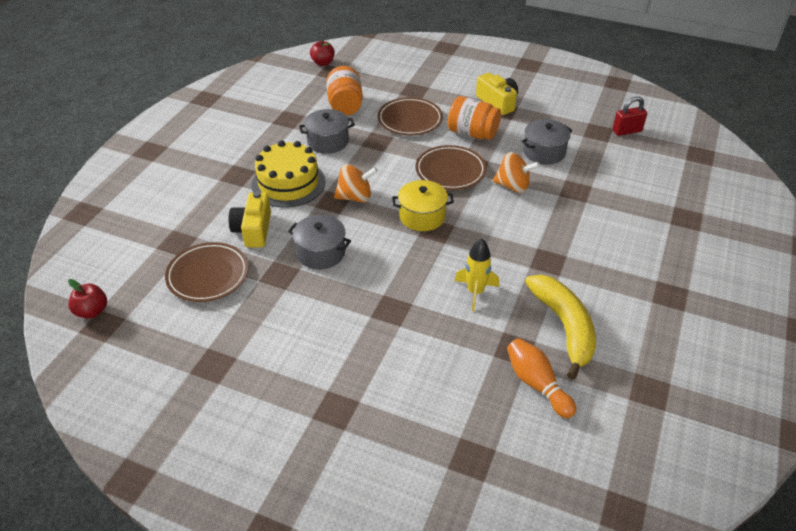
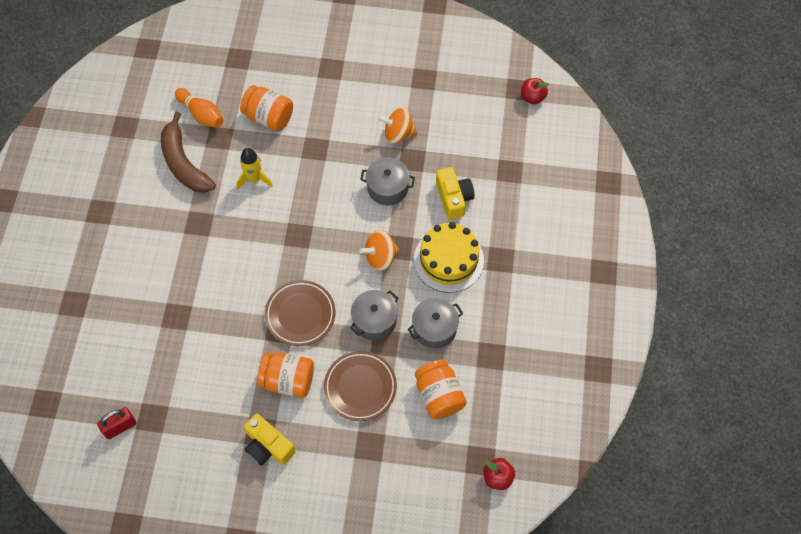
camera: 165 degrees right, 20 degrees up
brown plate [165,242,249,302] -> none
yellow pot [392,180,454,231] -> none
orange spinning top [493,152,540,193] -> orange spinning top moved to [378,107,418,144]
grey pot [521,119,572,165] -> grey pot moved to [350,290,399,340]
yellow banana [525,275,596,380] -> brown banana [161,112,216,193]
none -> orange jar [240,85,293,131]

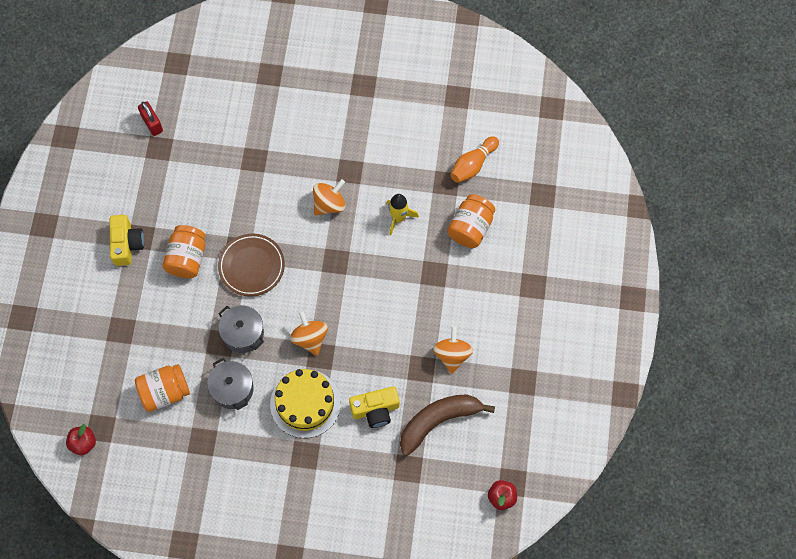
camera: 90 degrees right, 5 degrees up
brown banana [161,112,216,193] -> brown banana moved to [400,394,495,456]
yellow camera [244,414,296,466] -> yellow camera turned 135 degrees clockwise [110,215,144,266]
brown plate [324,351,397,421] -> none
grey pot [360,157,415,205] -> none
none -> orange spinning top [313,179,345,215]

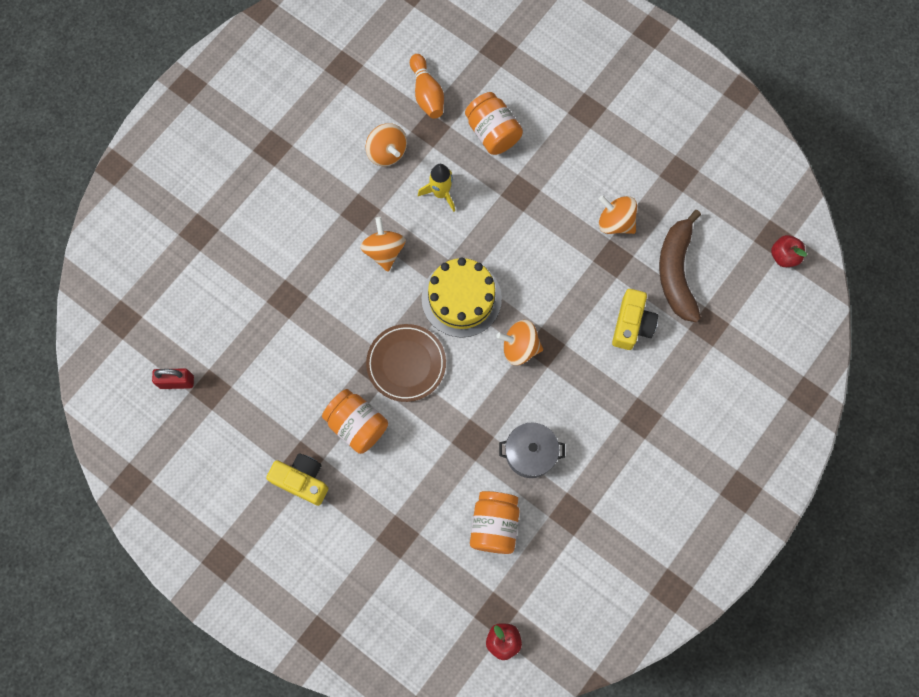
camera: 60 degrees left, 5 degrees up
grey pot [218,305,264,353] -> none
yellow cake [270,369,341,438] -> yellow cake moved to [422,258,502,338]
none -> orange spinning top [366,123,407,166]

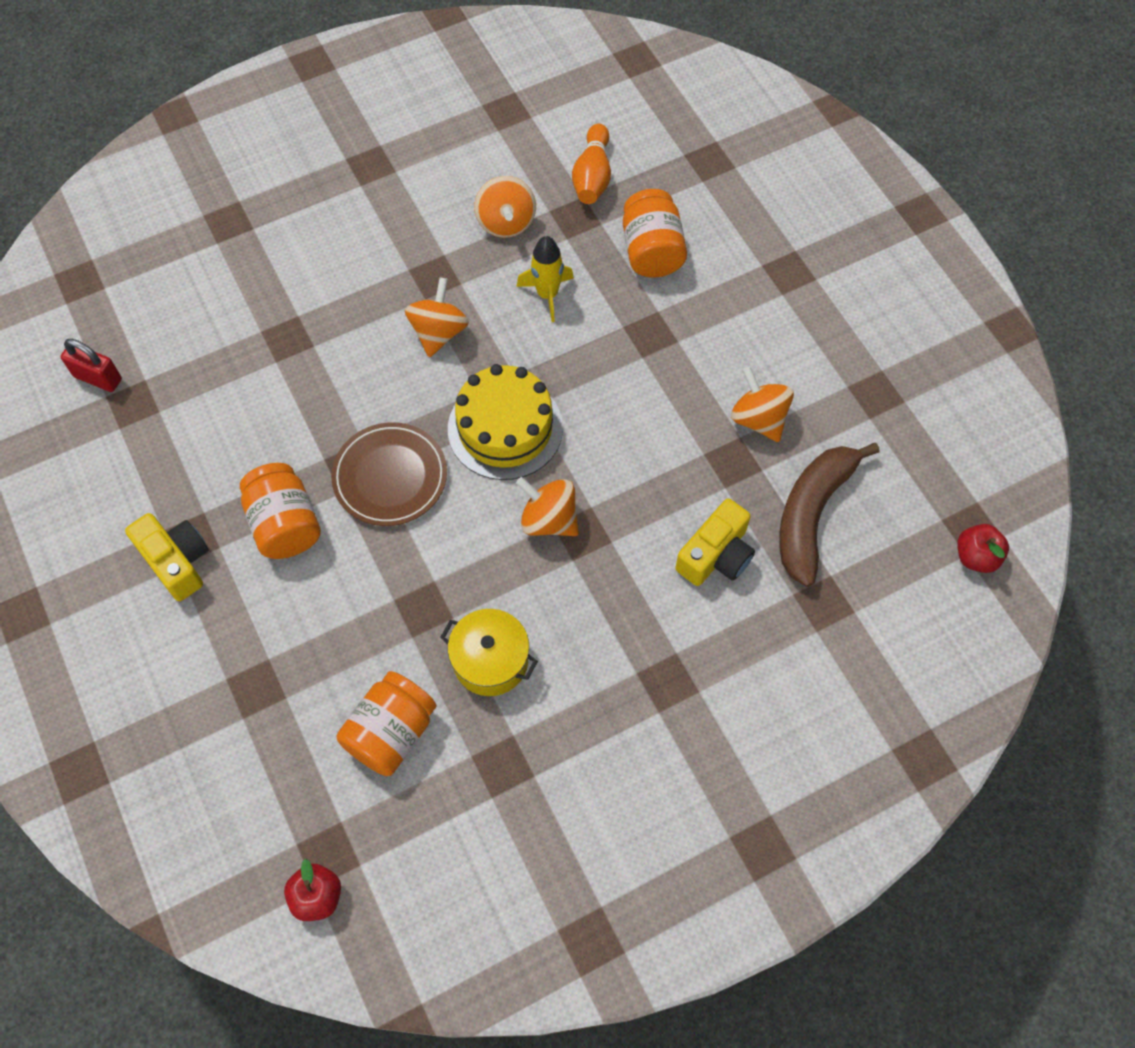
camera: 25 degrees right, 10 degrees down
grey pot [499,422,565,478] -> yellow pot [440,609,538,696]

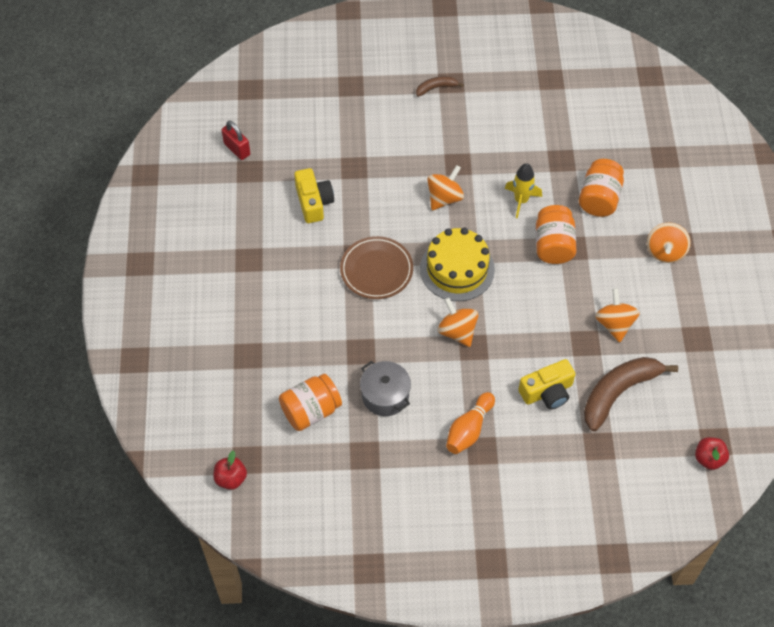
camera: 25 degrees right, 5 degrees down
yellow camera [125,513,209,601] -> yellow camera moved to [294,168,334,223]
orange jar [240,463,321,559] -> orange jar moved to [536,205,577,264]
yellow pot [440,609,538,696] -> grey pot [360,361,411,416]
orange spinning top [474,176,536,238] -> orange spinning top moved to [647,222,691,263]
orange bowling pin [572,124,611,204] -> orange bowling pin moved to [446,392,495,454]
none -> brown banana [416,76,464,96]

